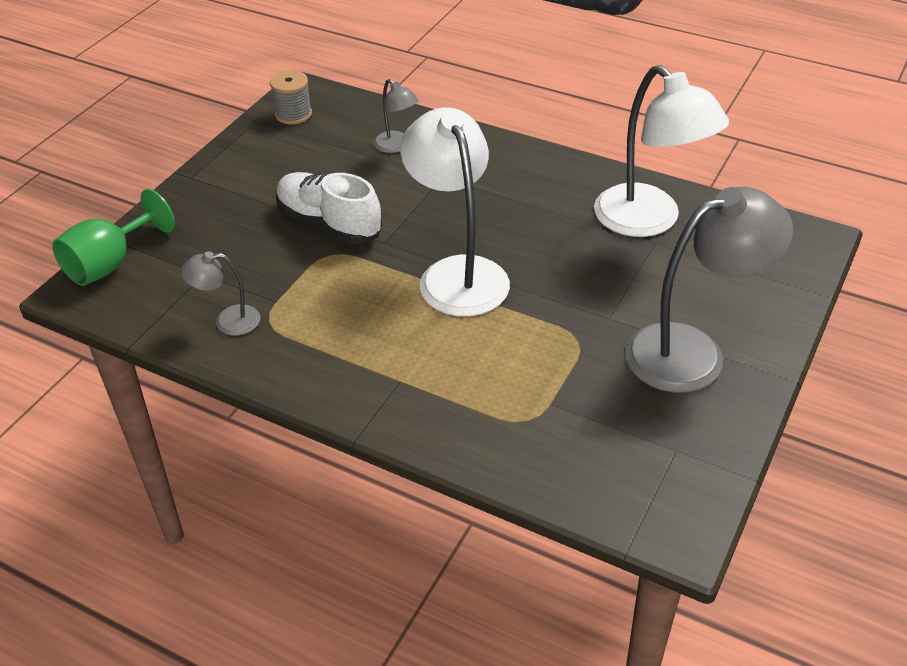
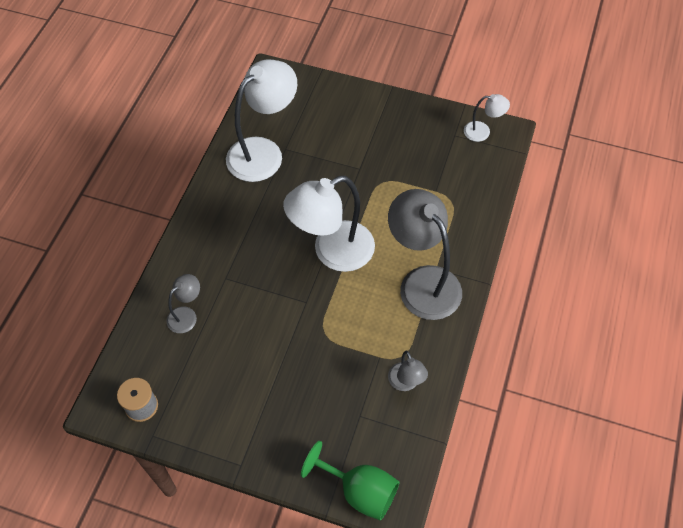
camera: 100 degrees left, 15 degrees up
white shoe [276,172,382,244] -> none
grey lamp [625,187,793,393] -> grey lamp moved to [388,189,462,320]
none -> white lamp [464,94,510,142]

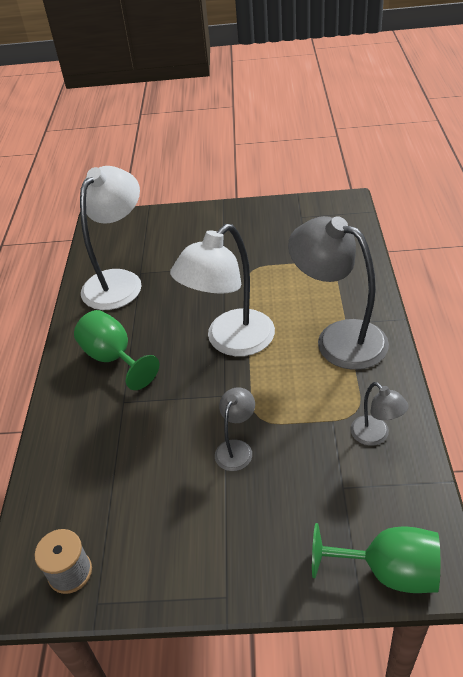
camera: 15 degrees left, 15 degrees down
grey lamp [166,274,200,333] -> grey lamp moved to [215,387,255,471]
white lamp [464,94,510,142] -> none
none -> green goblet [74,310,159,390]

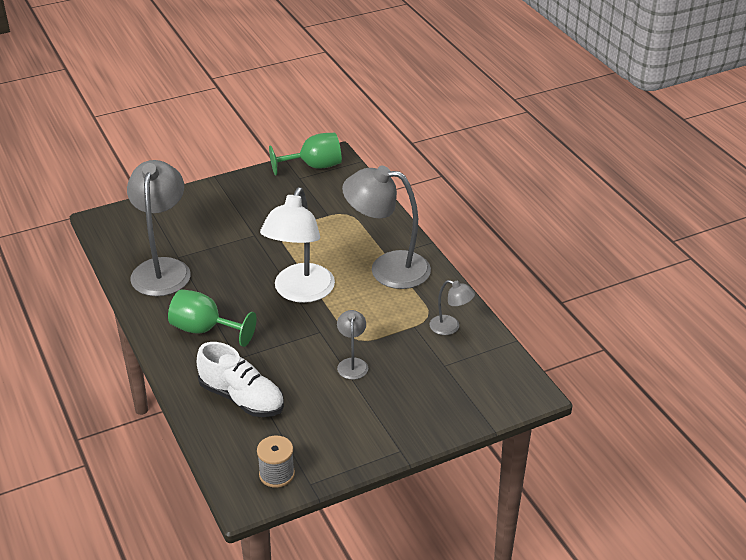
camera: 30 degrees left, 5 degrees down
white lamp [80,166,142,310] -> grey lamp [127,160,191,296]
green goblet [312,523,440,593] -> green goblet moved to [269,133,342,175]
none -> white shoe [197,342,284,417]

